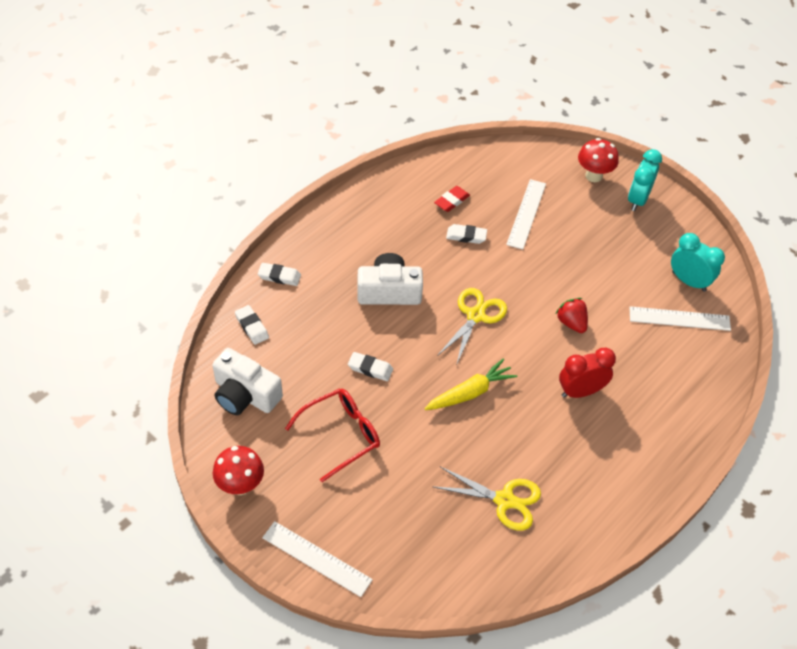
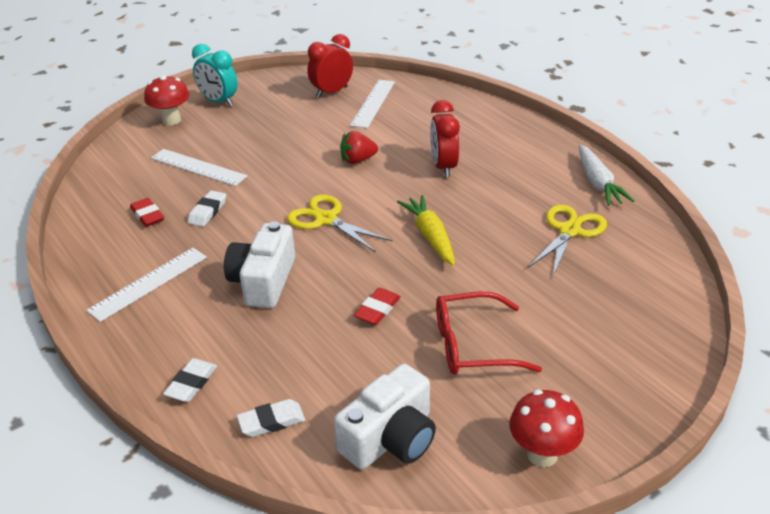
camera: 75 degrees left, 15 degrees down
white ruler [262,521,373,597] -> white ruler moved to [86,248,207,322]
red glasses [285,388,380,482] -> red glasses turned 75 degrees counterclockwise [436,292,542,375]
white eraser [348,352,393,381] -> red eraser [354,288,401,325]
turquoise clock [671,233,725,292] -> red clock [307,34,353,98]
none -> white carrot [579,144,635,206]

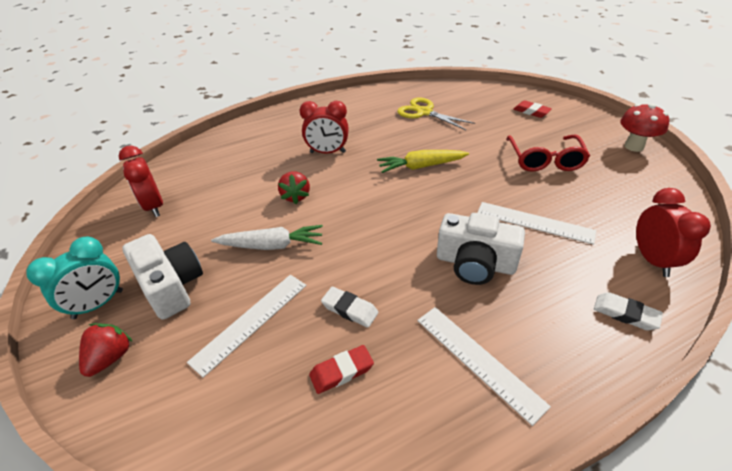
camera: 80 degrees left, 5 degrees up
red mushroom [144,75,189,125] -> red strawberry [79,323,133,377]
white eraser [237,399,305,437] -> red clock [636,188,711,277]
yellow scissors [287,195,392,253] -> none
white camera [334,364,436,470] -> white camera moved to [122,234,203,320]
white ruler [350,80,395,128] -> white ruler moved to [477,202,596,245]
red eraser [354,288,401,325] -> red eraser moved to [513,100,552,118]
white carrot [579,144,635,206] -> white carrot moved to [211,225,323,250]

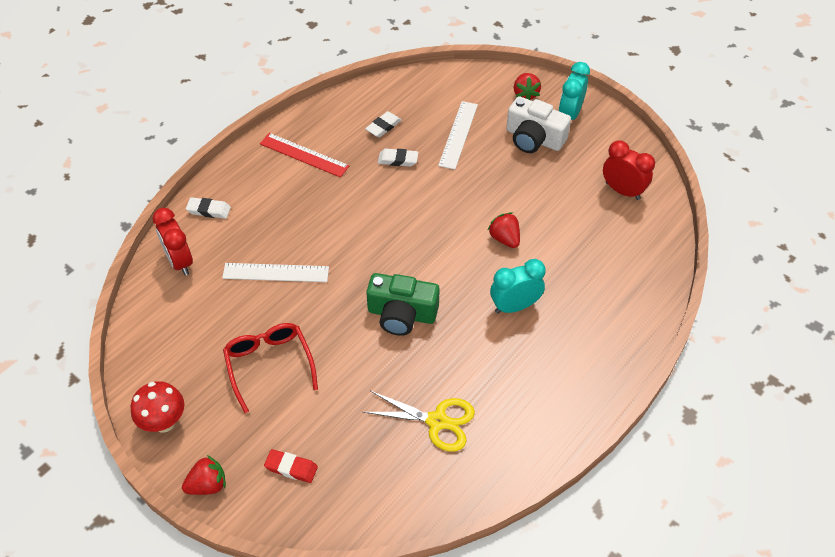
camera: 155 degrees right, 10 degrees up
white carrot [211,225,323,250] -> none
red clock [300,101,349,153] -> turquoise clock [490,259,546,313]
red eraser [309,345,374,394] -> white eraser [365,111,402,137]
yellow carrot [377,150,469,173] -> green camera [366,273,440,336]
white ruler [417,307,551,426] -> red ruler [260,133,350,177]
white camera [437,213,525,285] -> none
none -> red strawberry [182,455,226,495]

